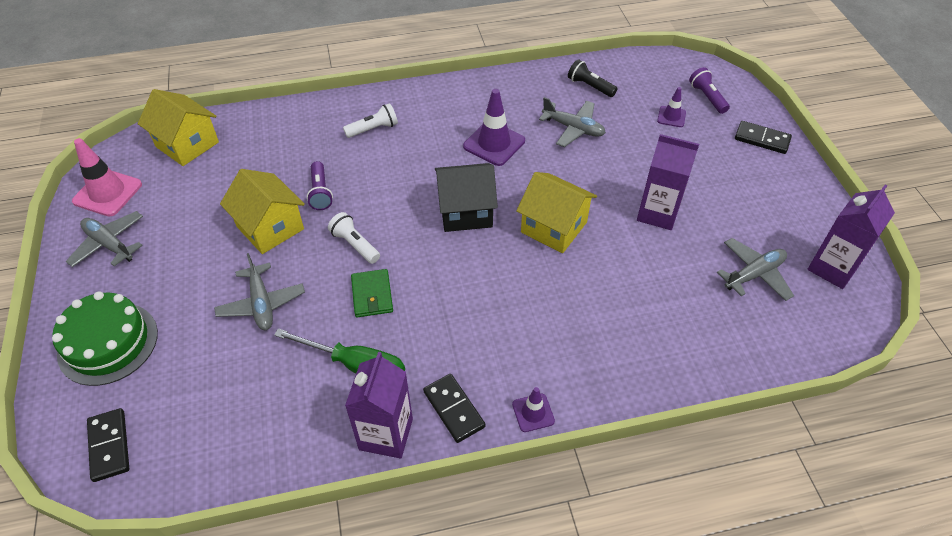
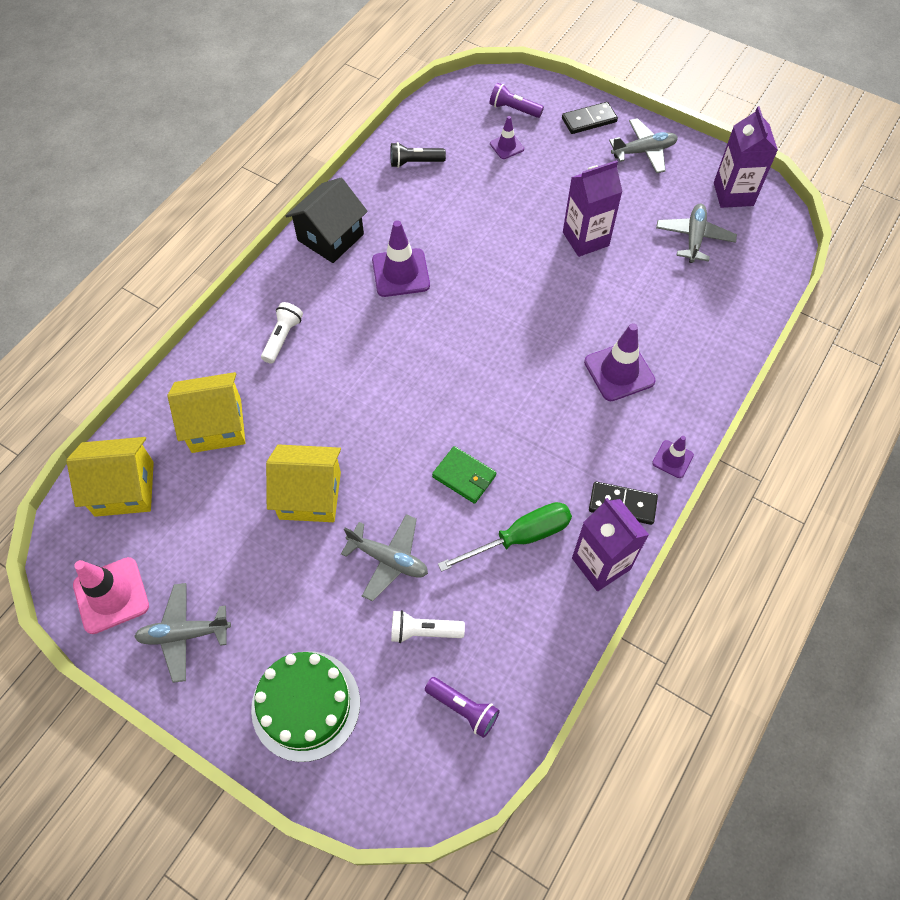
camera: 45 degrees left, 10 degrees up
black domino [87,408,129,482] -> none
purple flashlight [307,161,333,210] -> purple flashlight moved to [425,677,500,738]
white flashlight [328,212,380,264] -> white flashlight moved to [391,610,465,643]
black house [435,163,498,232] -> black house moved to [286,178,368,263]
yellow house [516,172,597,253] -> yellow house moved to [168,372,245,453]
grey plane [539,97,606,147] -> grey plane moved to [609,118,678,173]
none -> purple traffic cone [584,323,655,401]

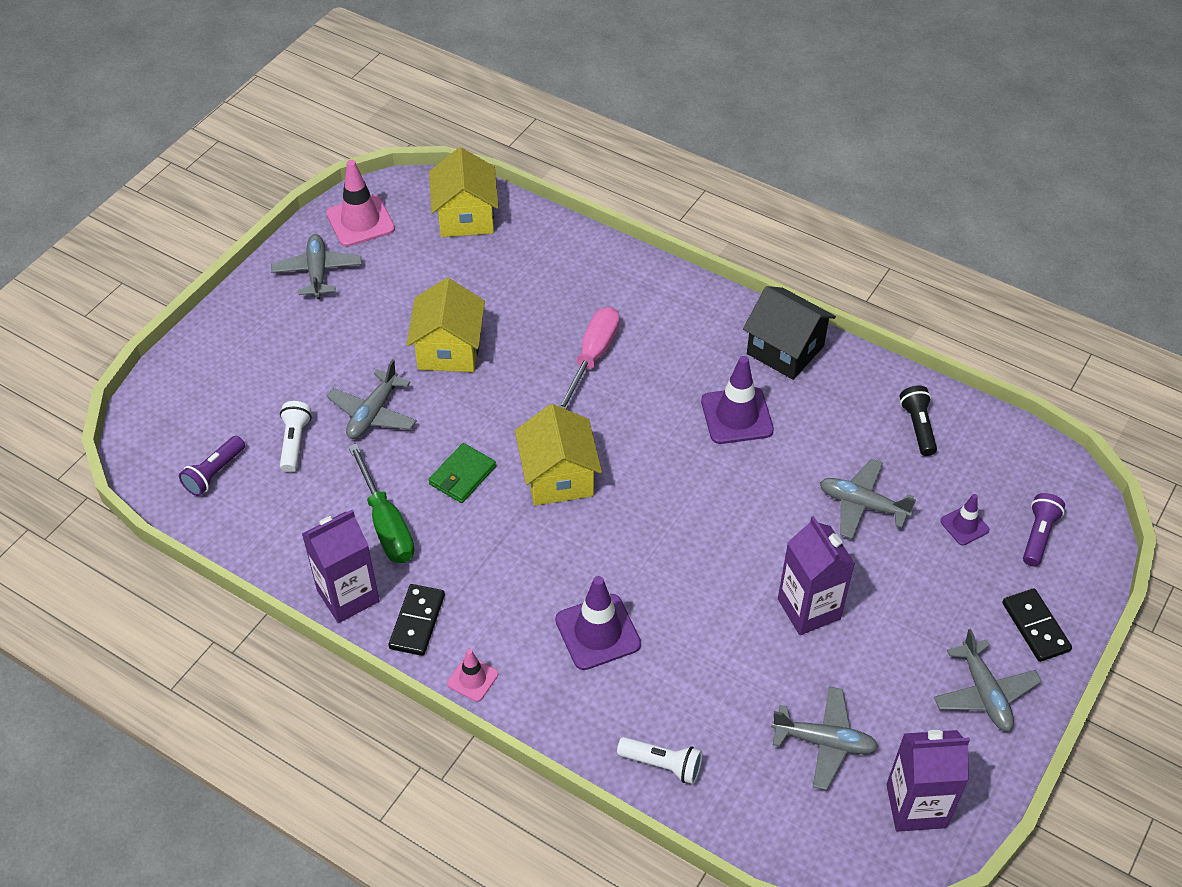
camera: 90 degrees right, 10 degrees down
yellow house [168,372,245,453] -> yellow house moved to [515,404,602,506]
green cake [251,651,360,762] -> none
white flashlight [261,302,303,364] -> white flashlight moved to [617,737,702,784]
purple traffic cone [652,436,694,478] -> pink traffic cone [447,649,498,702]
none -> pink screwdriver [558,307,620,409]
none -> grey plane [820,459,916,539]

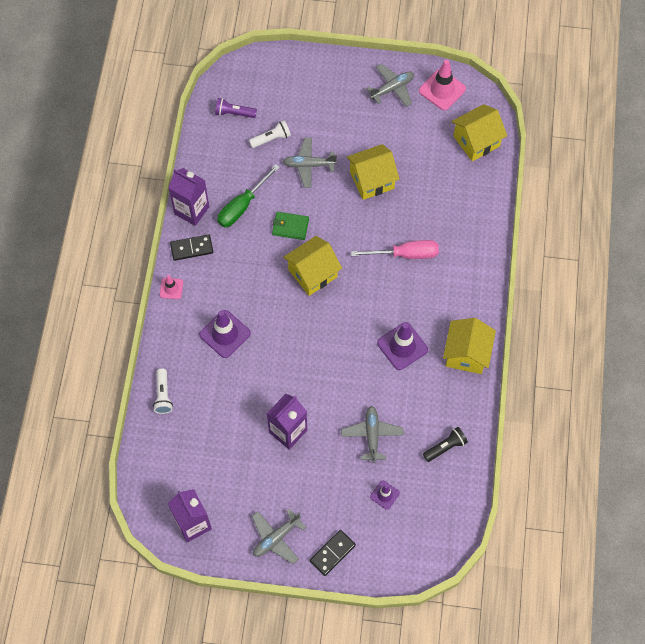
camera: 65 degrees right, 15 degrees up
black house [743,286,836,380] -> yellow house [443,318,496,374]
grey plane [771,686,878,790] -> none
purple flashlight [1023,493,1065,567] -> none

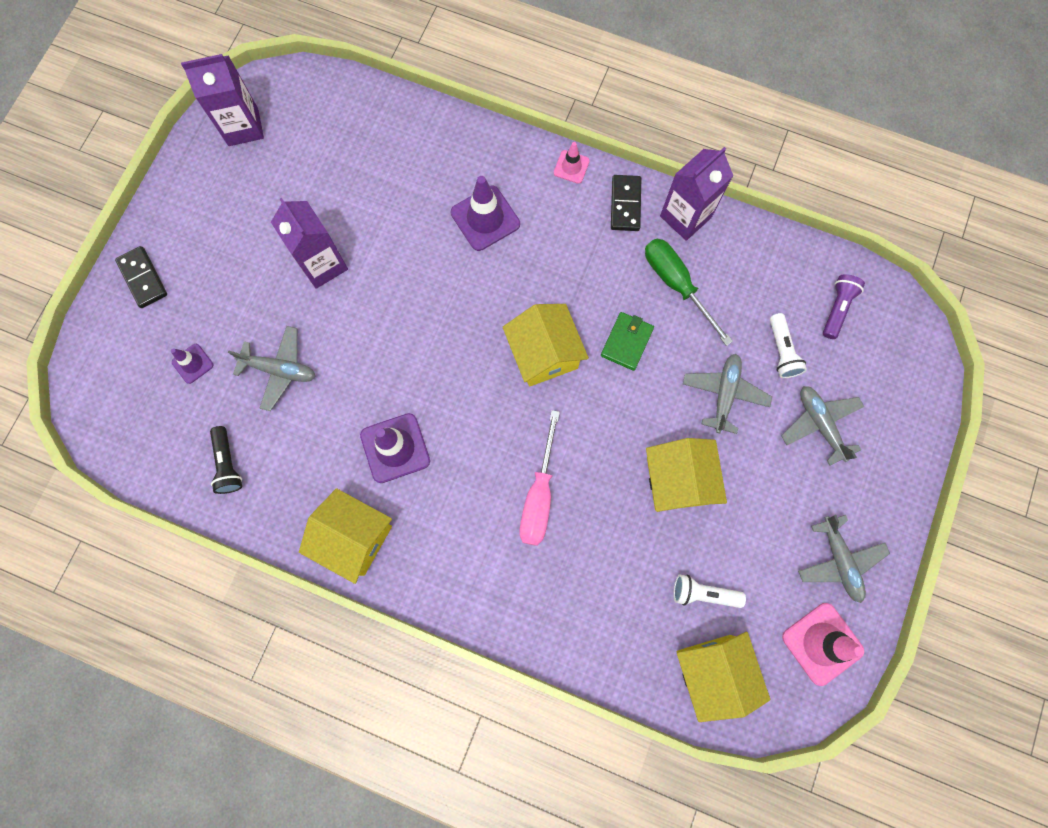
camera: 105 degrees right, 10 degrees up
white flashlight [153,369,173,414] -> white flashlight moved to [673,574,746,608]
grey plane [252,509,306,564] -> grey plane moved to [781,386,864,466]

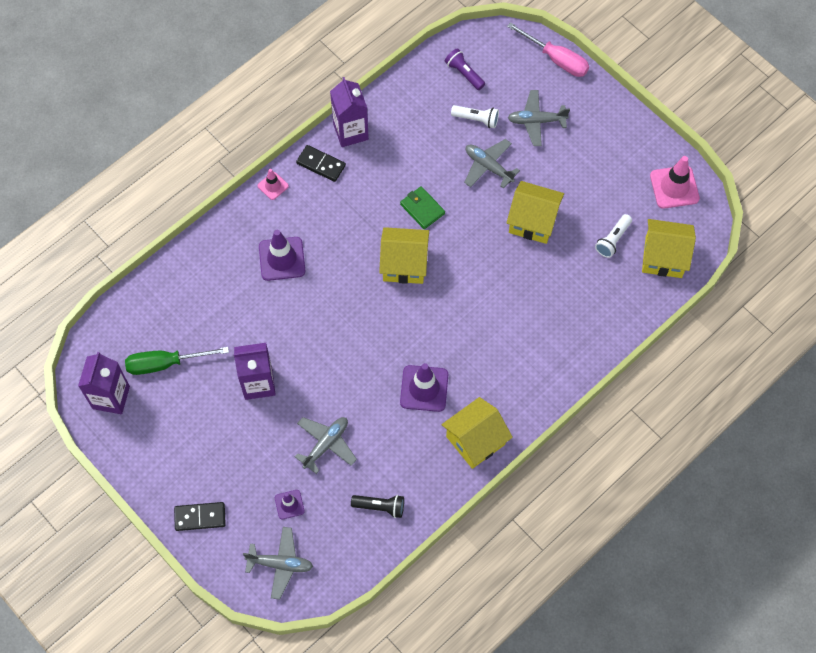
camera: 65 degrees left, 10 degrees down
pink screwdriver [519,410,560,546] -> pink screwdriver moved to [507,22,589,77]
green screwdriver [645,239,733,346] -> green screwdriver moved to [125,347,229,375]
grey plane [798,515,890,603] -> grey plane moved to [243,527,313,600]

